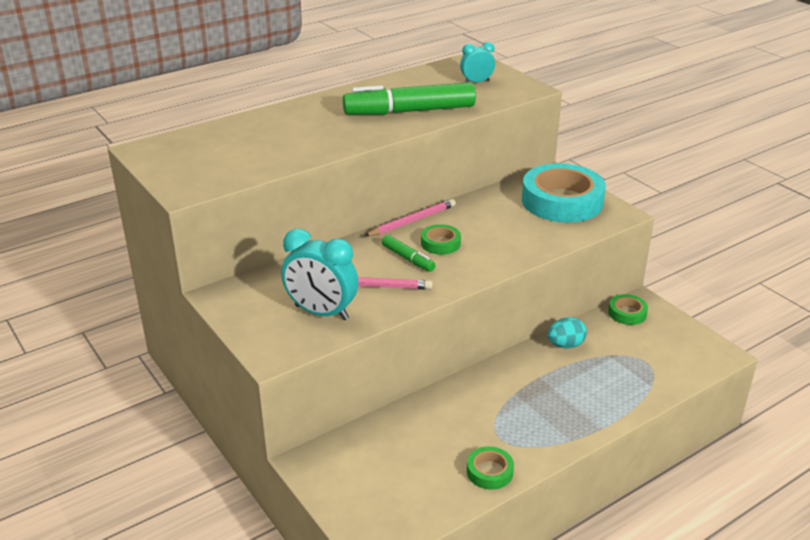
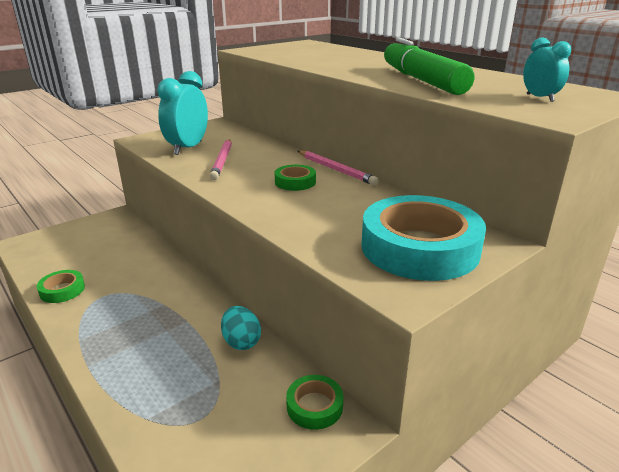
camera: 85 degrees right, 5 degrees down
green marker [382,235,435,272] -> none

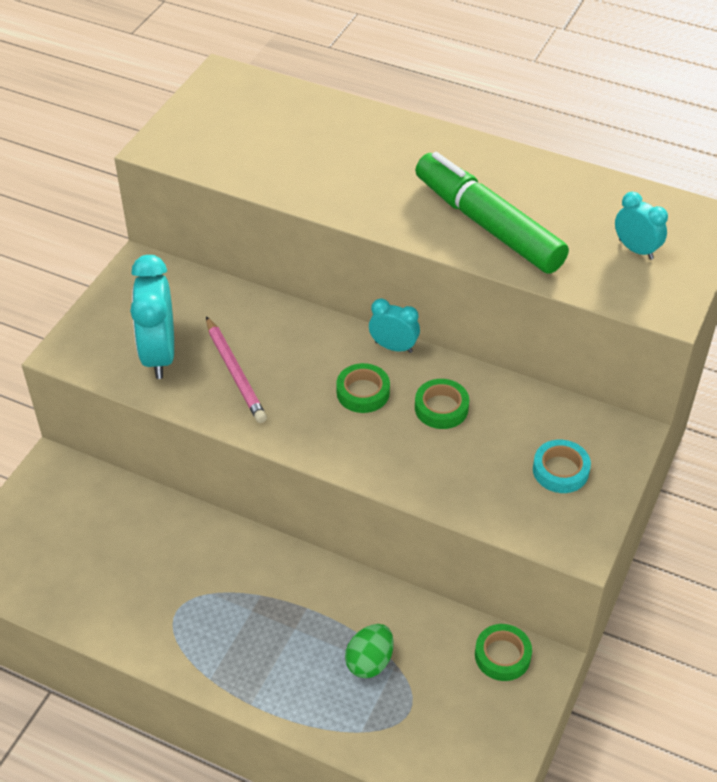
camera: 25 degrees left, 20 degrees up
green tape [37,270,85,303] -> green tape moved to [415,379,469,429]
turquoise egg [221,306,261,350] -> none
pink pencil [298,150,379,185] -> turquoise clock [369,299,420,353]
turquoise tape [362,195,486,281] -> turquoise tape [533,440,591,493], size x0.46
none -> green egg [345,624,394,678]

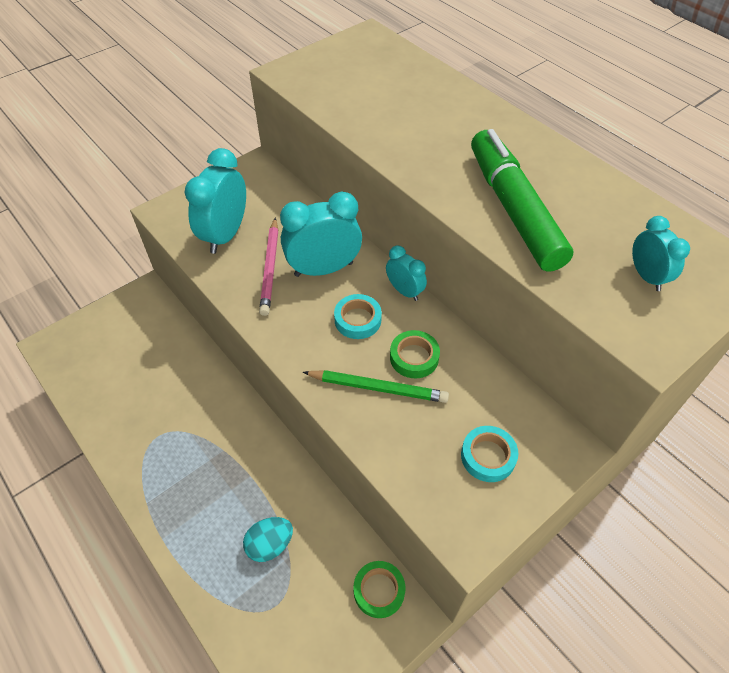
camera: 25 degrees right, 5 degrees up
green tape [336,363,390,413] -> turquoise tape [334,294,382,339]
green egg [345,624,394,678] -> turquoise egg [243,517,293,562]
none -> turquoise clock [280,191,362,277]
none -> green pencil [303,370,449,403]

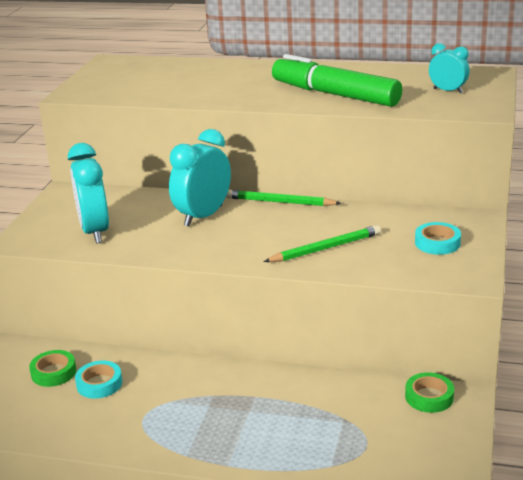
camera: 35 degrees left, 25 degrees down
turquoise egg [243,517,293,562] -> none
pink pencil [259,218,278,316] -> none
turquoise tape [334,294,382,339] -> turquoise tape moved to [75,361,122,398]
turquoise clock [386,246,427,301] -> green pencil [226,190,341,206]
green tape [390,330,440,378] -> green tape moved to [29,350,76,387]

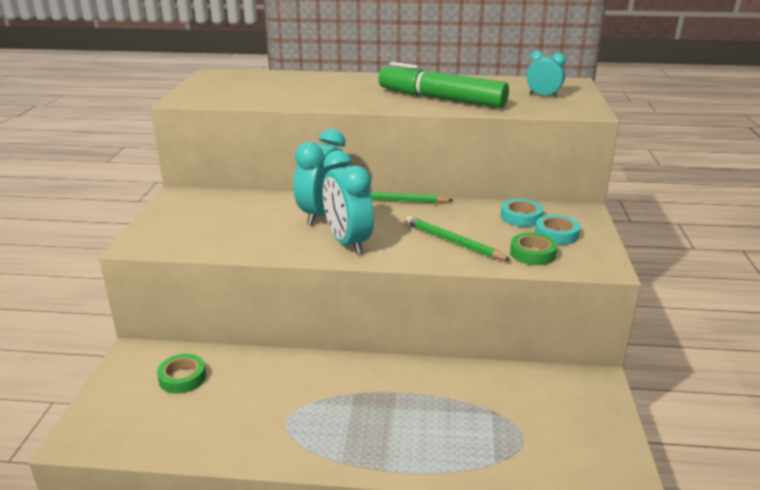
camera: 10 degrees left, 0 degrees up
turquoise clock [68,143,109,243] -> turquoise clock moved to [323,150,374,255]
turquoise tape [75,361,122,398] -> turquoise tape moved to [501,199,543,227]
green pencil [264,225,381,262] -> green pencil turned 105 degrees counterclockwise [405,216,512,261]
green tape [405,372,454,413] -> green tape moved to [510,233,557,265]

